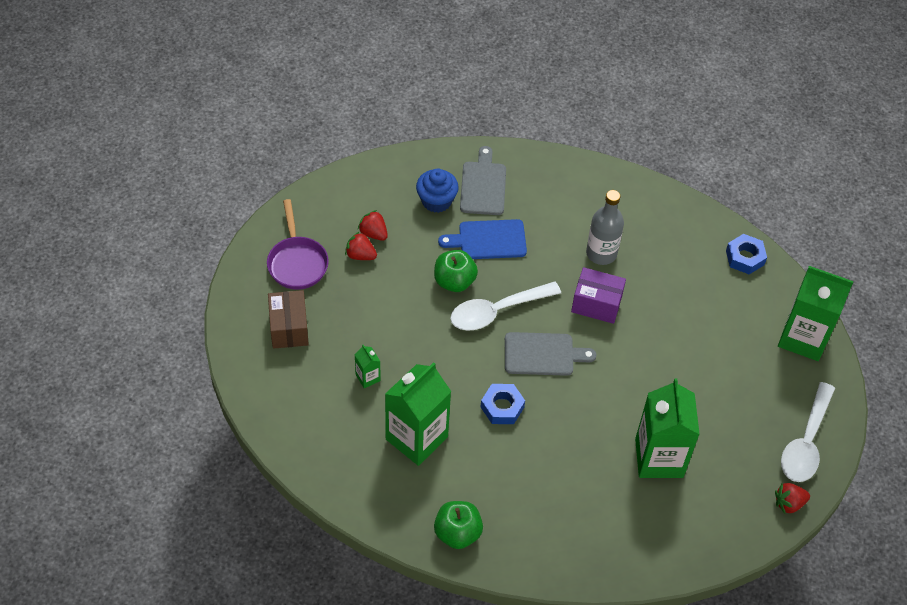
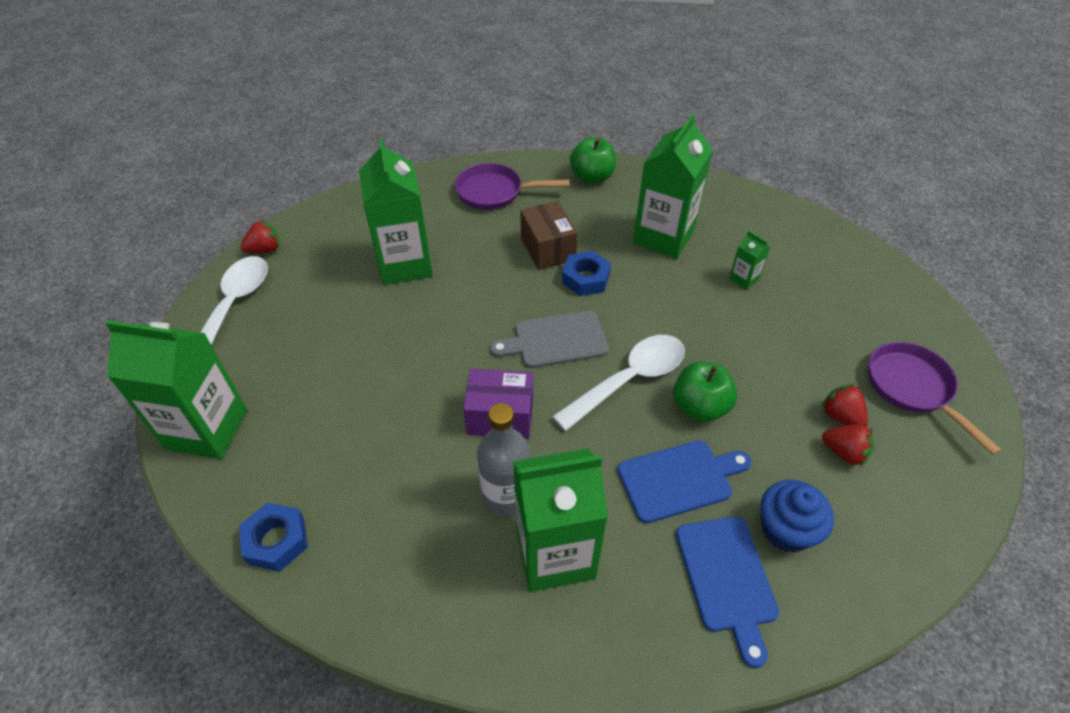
camera: 170 degrees right, 5 degrees down
brown box [268,290,309,349] -> brown box moved to [520,201,578,270]
red strawberry [345,231,377,260] -> red strawberry turned 135 degrees counterclockwise [821,384,868,426]
grey cutting board [460,146,506,215] -> blue cutting board [676,517,779,668]
none -> purple pan [455,163,569,210]
none -> green carton [513,449,608,592]

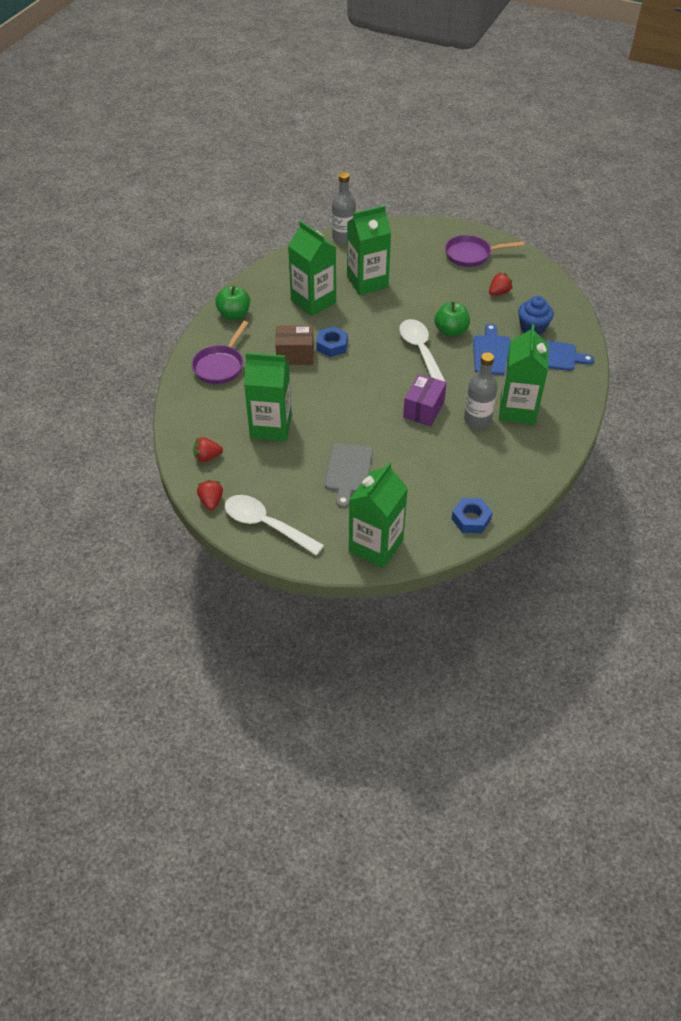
camera: 70 degrees left, 0 degrees up
grey cutting board [490,310,609,368] -> grey cutting board moved to [325,443,373,508]
green carton [729,231,770,290] -> green carton [347,205,391,295], size x2.33
red strawberry [821,384,868,426] -> red strawberry moved to [193,437,223,462]
none -> grey bottle [332,172,356,244]

